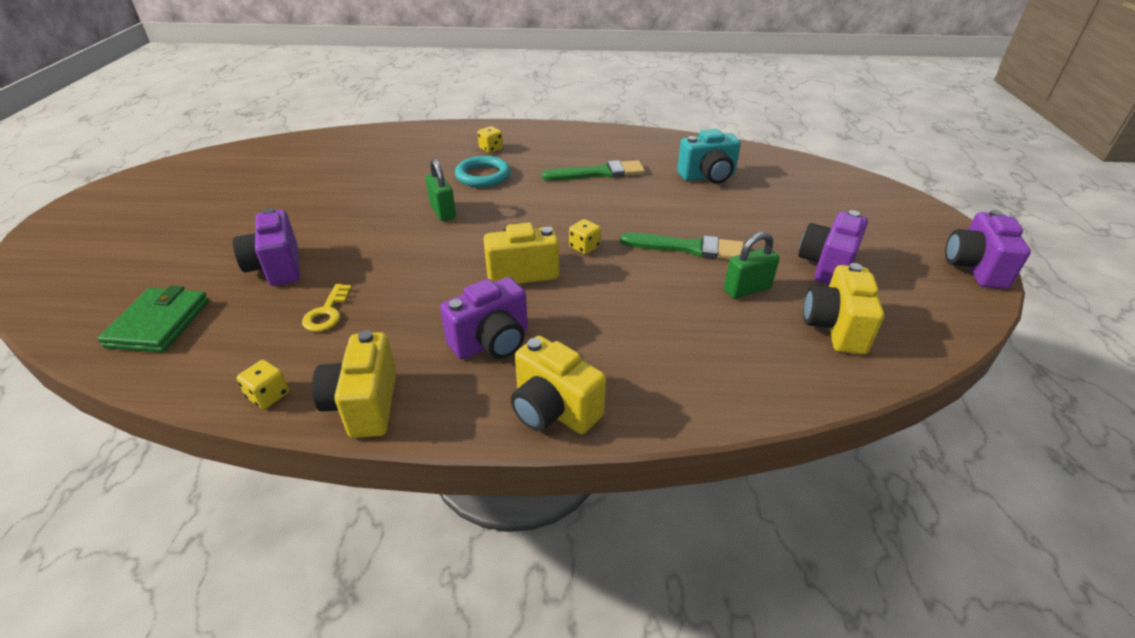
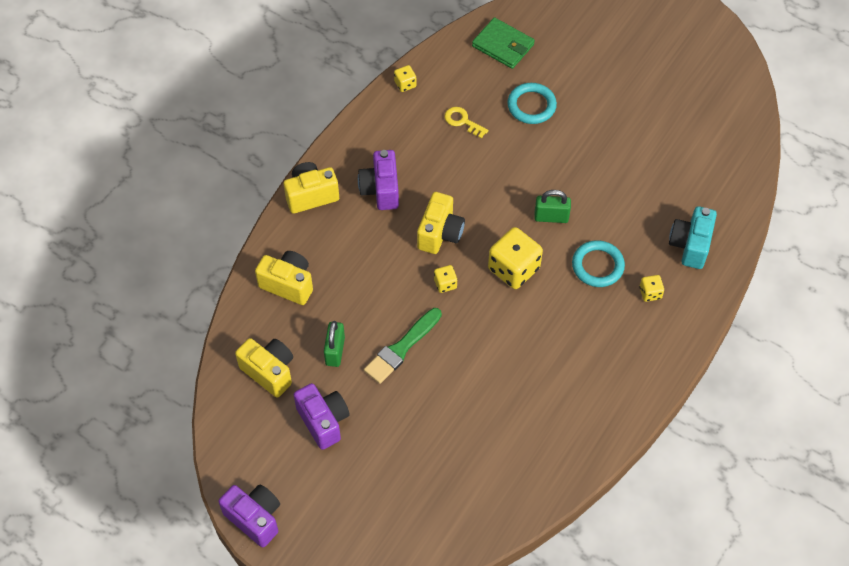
camera: 120 degrees right, 20 degrees up
purple camera [233,208,300,286] -> turquoise ring [507,83,557,124]
yellow camera [312,330,396,438] -> yellow camera moved to [255,251,313,305]
green brush [542,160,645,181] -> none
turquoise camera [677,129,741,184] -> turquoise camera moved to [669,206,717,269]
none -> yellow dice [488,227,543,289]

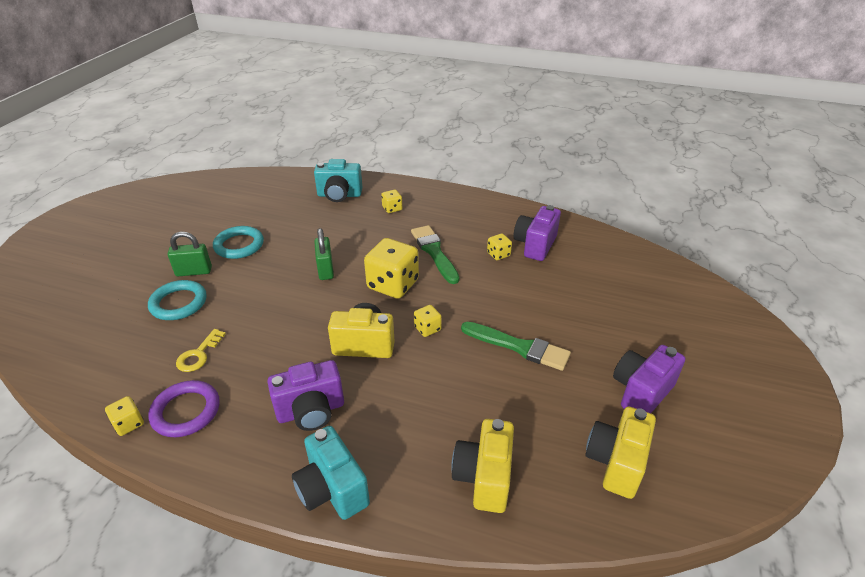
camera: 105 degrees left, 20 degrees down
purple camera [218,484,280,547] -> purple camera moved to [513,205,561,261]
yellow camera [284,162,339,214] -> turquoise camera [292,426,370,520]
green padlock [324,321,345,367] -> green padlock moved to [168,232,212,276]
green wallet [472,17,535,69] -> none
turquoise ring [572,240,625,287] -> turquoise ring moved to [213,226,264,259]
none -> purple ring [148,380,220,437]
none -> green brush [411,225,459,284]
none -> yellow dice [487,233,512,260]

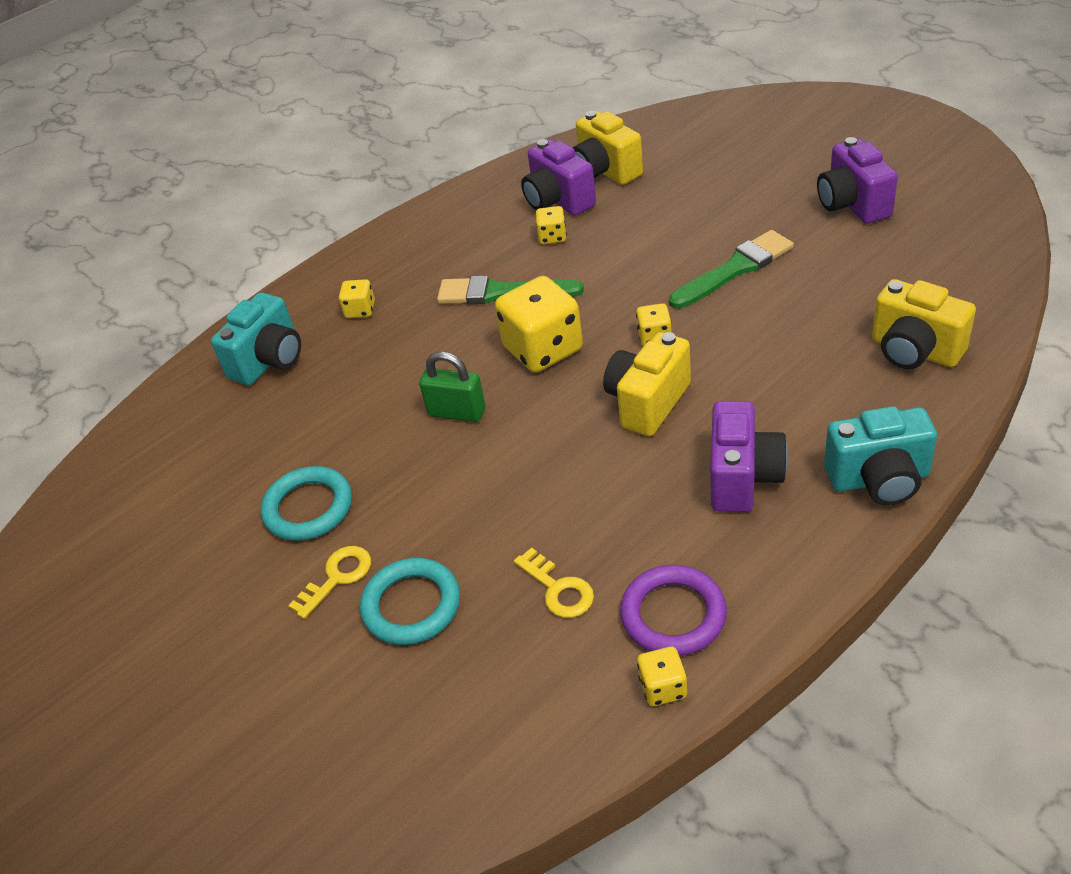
camera: 55 degrees left, 5 degrees up
green padlock [168,232,212,276] -> yellow key [288,546,371,619]
yellow camera [585,407,656,499] -> yellow camera moved to [573,111,643,185]

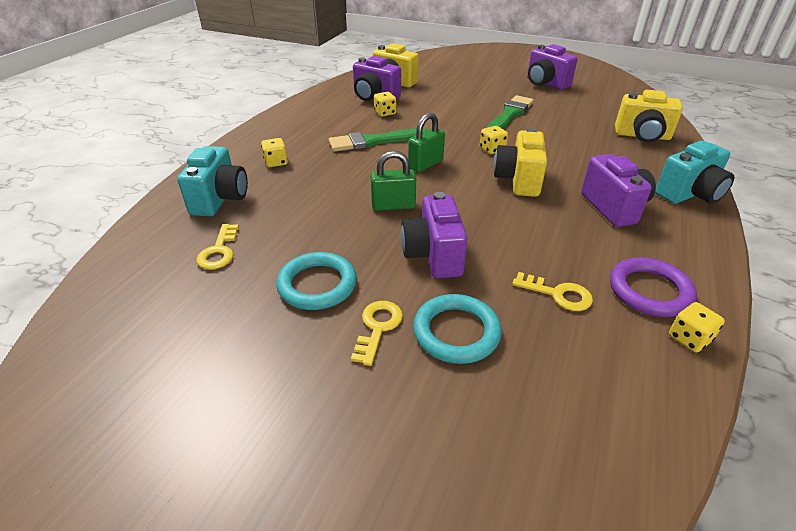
camera: 30 degrees left, 5 degrees down
yellow dice [495,276,583,373] -> green padlock [408,113,445,173]
none -> yellow key [196,224,239,270]
none -> purple camera [401,192,468,278]

